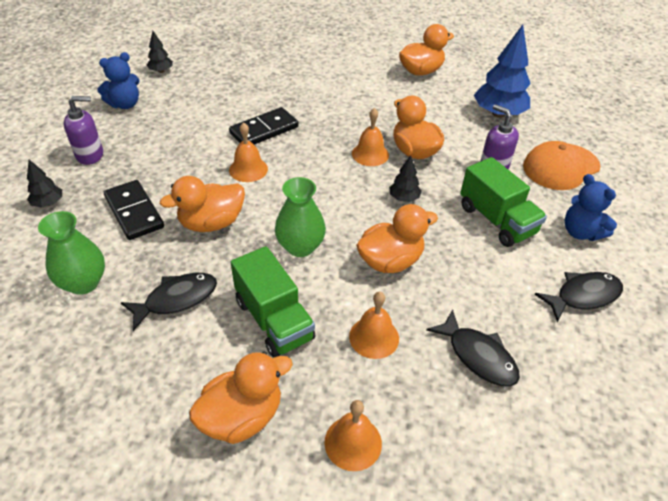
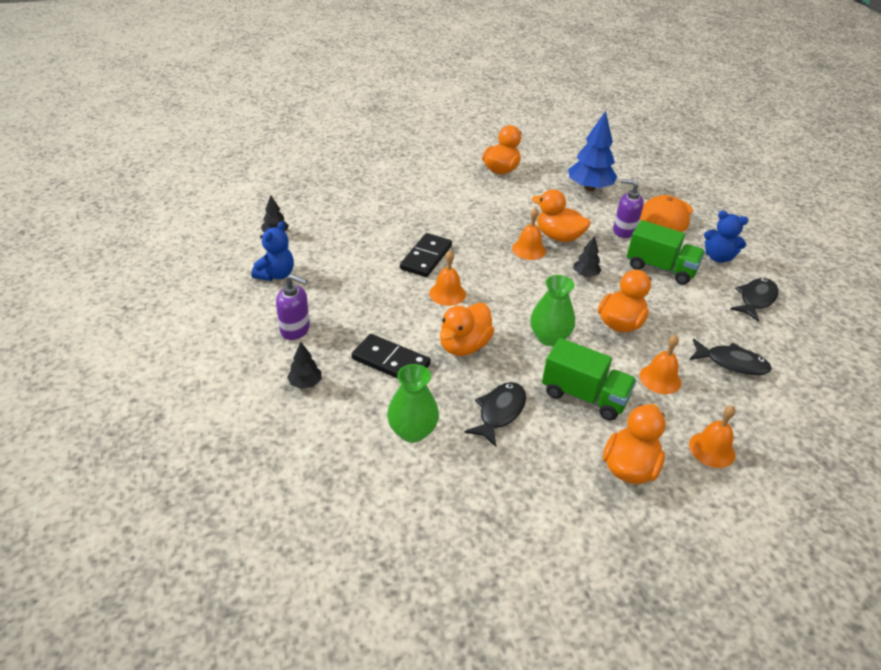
camera: 30 degrees left, 5 degrees down
purple soap dispenser [64,96,103,165] -> purple soap dispenser turned 60 degrees clockwise [276,274,310,340]

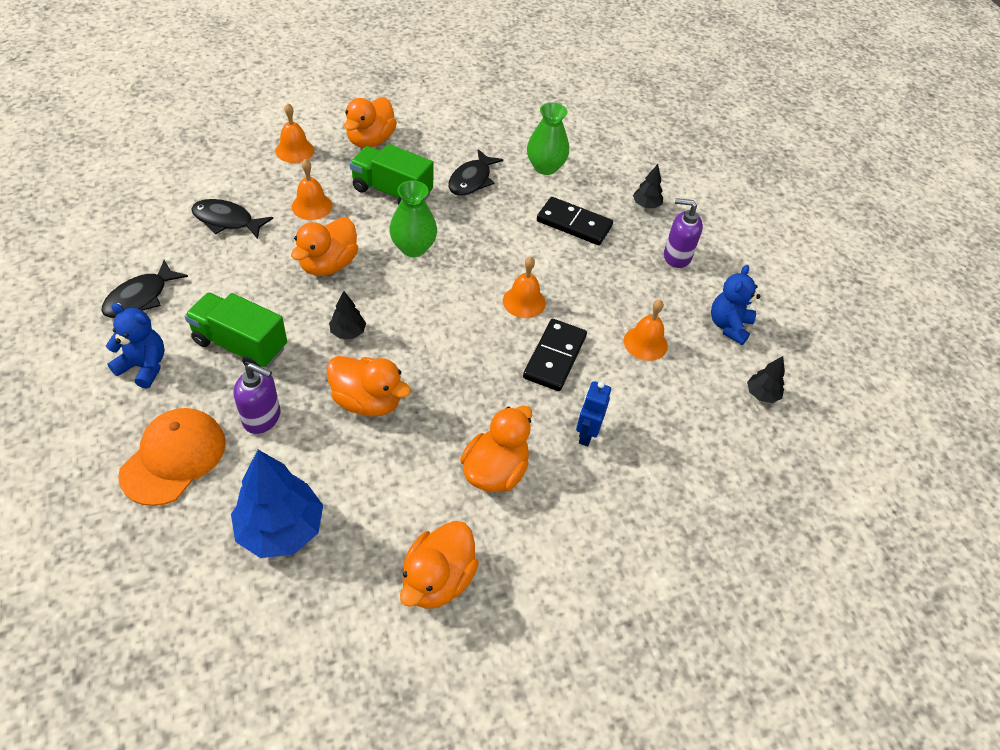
camera: 175 degrees right, 10 degrees up
orange duck [440,303,494,356] -> orange duck moved to [460,405,532,492]
orange bell [512,208,546,260] -> orange bell moved to [624,299,668,361]
none -> blue robot [576,381,611,446]

